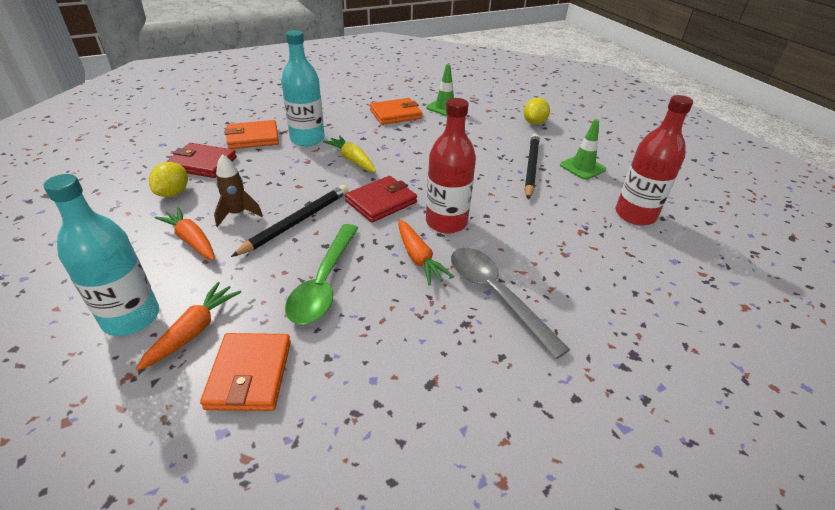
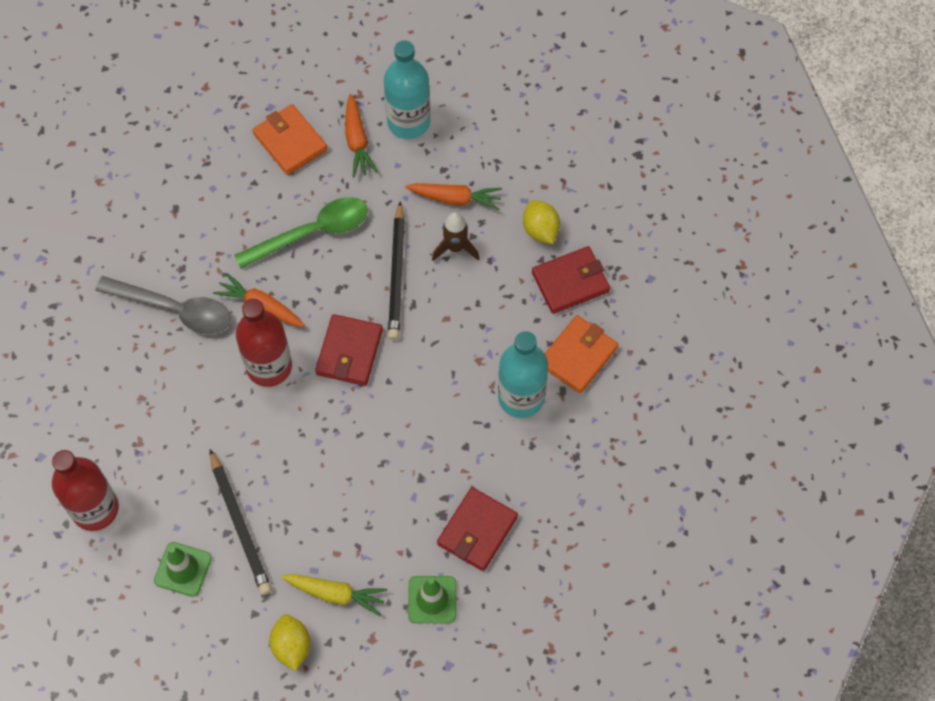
camera: 145 degrees right, 25 degrees up
green spoon [285,224,358,324] -> green spoon turned 90 degrees clockwise [234,197,368,269]
yellow carrot [323,135,376,172] -> yellow carrot moved to [281,574,387,616]
orange wallet [370,98,422,125] -> red wallet [437,487,518,571]

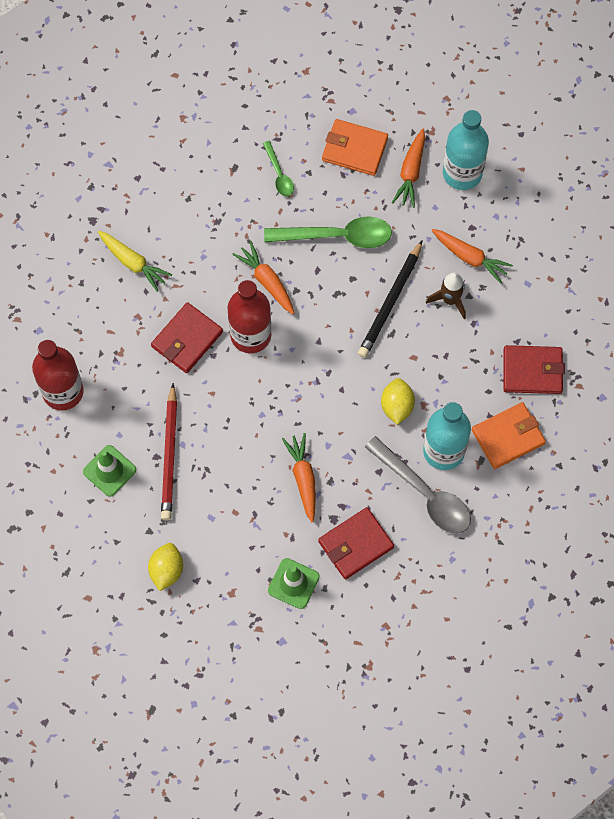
camera: 25 degrees right, 5 degrees up
grey spoon [96,276,231,334] -> grey spoon moved to [365,436,471,534]
black pencil [210,449,272,595] -> red pencil [161,383,177,521]
orange wallet [253,104,328,175] -> orange wallet turned 60 degrees counterclockwise [322,119,388,176]
yellow carrot [281,574,387,616] -> yellow carrot moved to [98,231,172,292]
red wallet [315,314,383,386] -> red wallet moved to [151,302,223,373]
yellow lemon [523,200,560,244] -> yellow lemon moved to [381,378,415,425]
none -> green spoon [263,141,294,196]
none -> orange carrot [282,433,316,522]

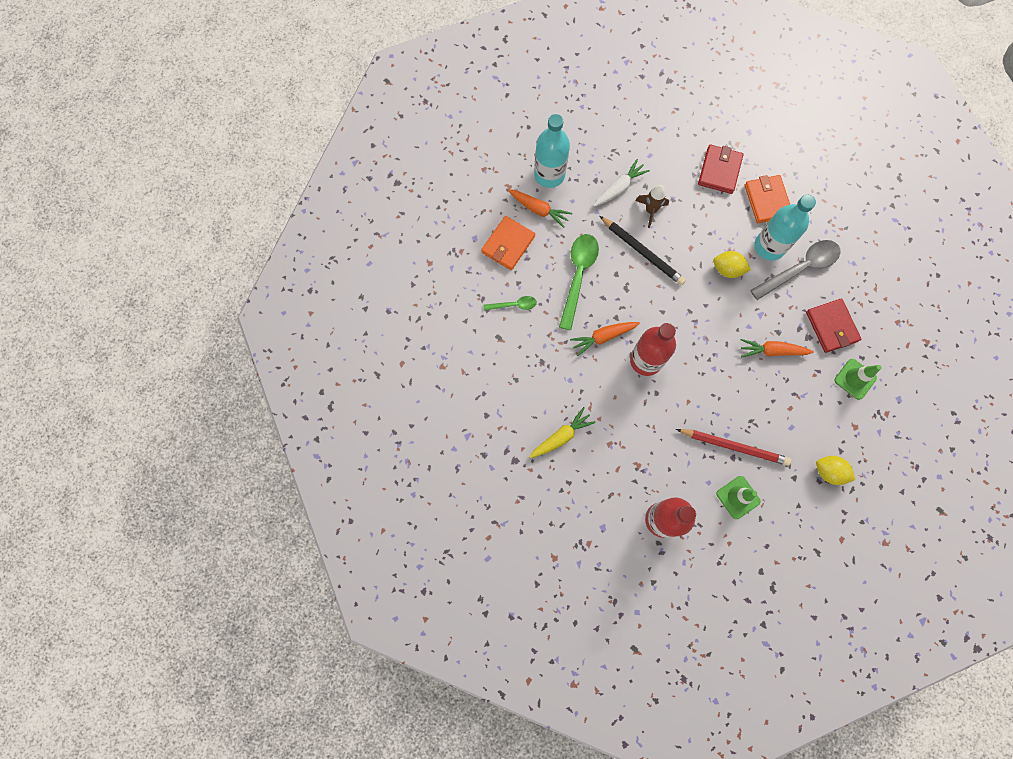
camera: 75 degrees left, 5 degrees up
red wallet [151,302,223,373] -> none
orange carrot [431,229,513,284] -> white carrot [594,159,650,207]

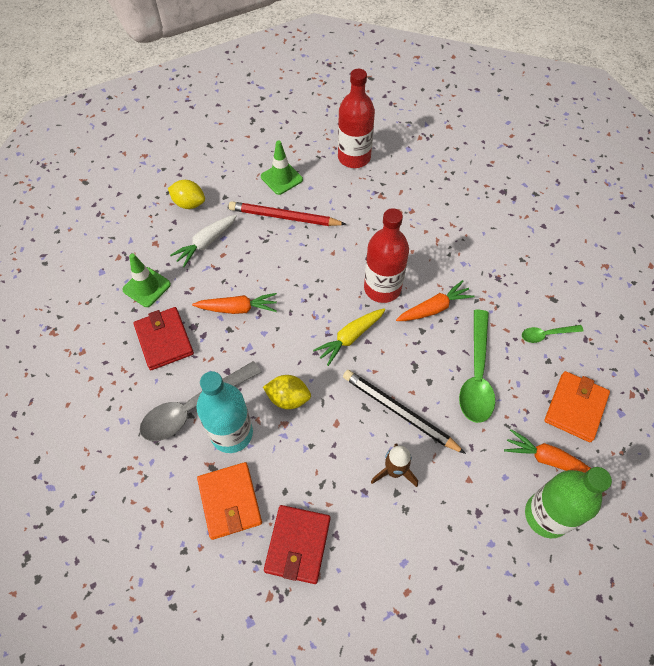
camera: 175 degrees right, 15 degrees down
yellow carrot [530,407,596,458] -> yellow carrot moved to [313,308,386,366]
turquoise bottle [534,114,570,188] -> green bottle [525,467,612,538]
white carrot [594,159,650,207] -> white carrot moved to [170,215,237,267]

